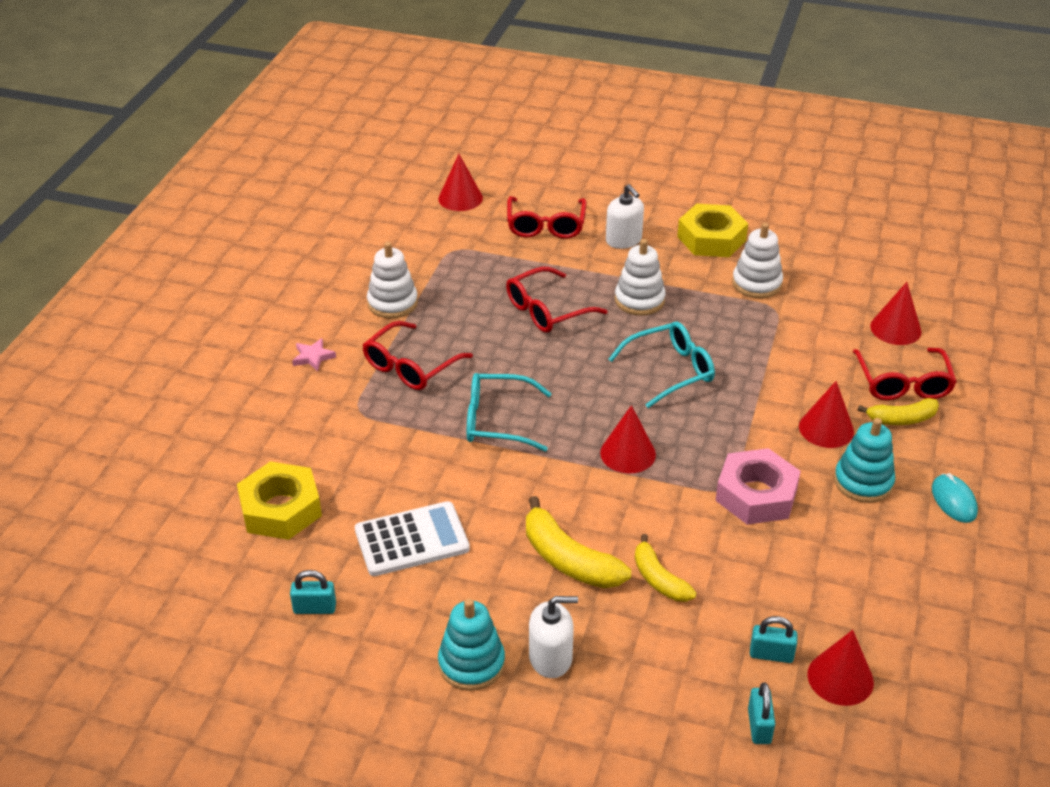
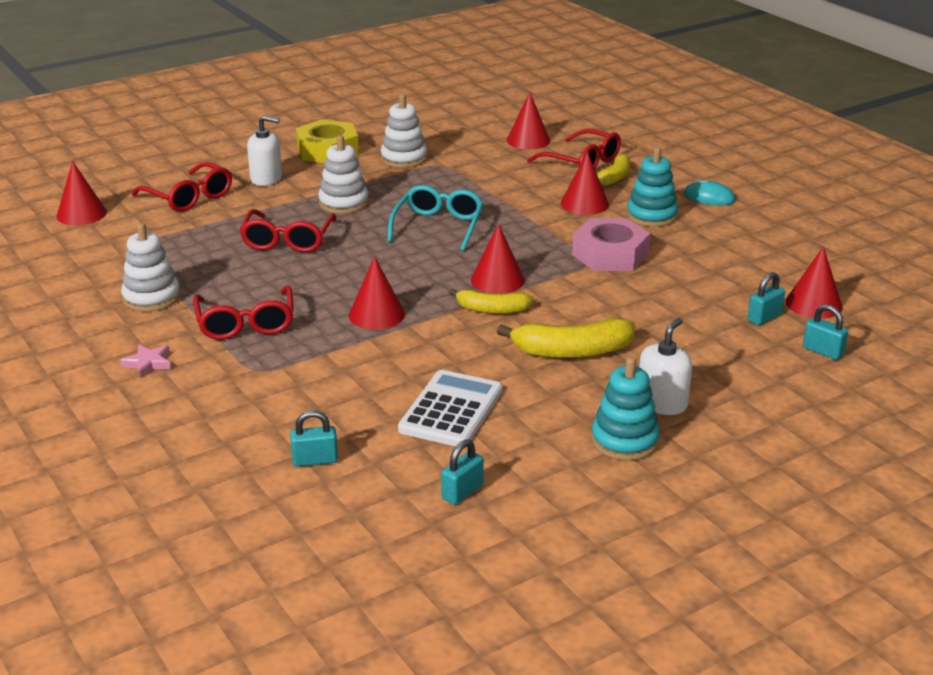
camera: 50 degrees left, 10 degrees down
yellow nut [237,461,322,540] -> turquoise padlock [290,410,338,467]
turquoise glasses [467,373,552,452] -> red cone [349,256,405,330]
yellow banana [635,534,696,602] -> yellow banana moved to [449,288,534,314]

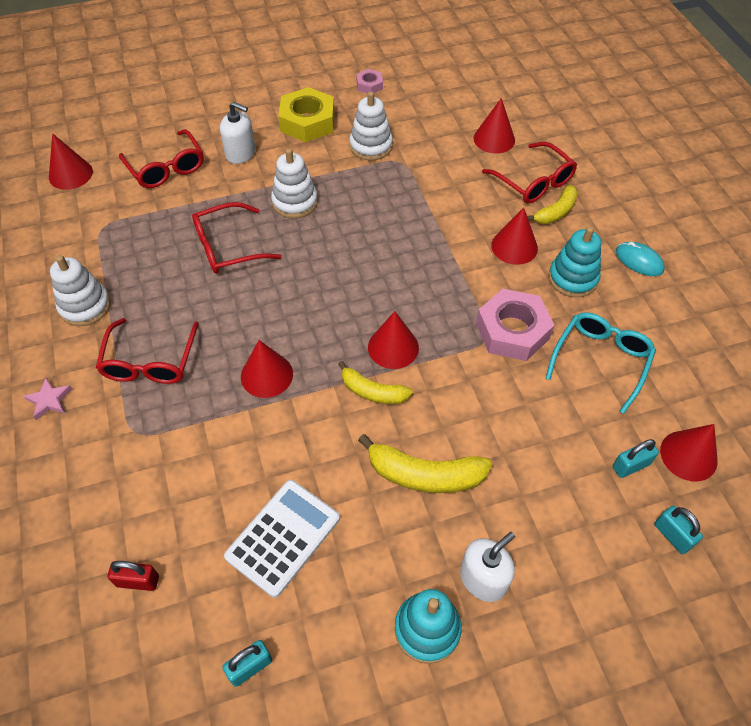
camera: 15 degrees right, 25 degrees up
red glasses [240,209,336,253] -> red glasses turned 45 degrees clockwise [192,202,281,274]
turquoise padlock [290,410,338,467] -> red padlock [107,561,159,591]
turquoise glasses [387,185,484,252] -> turquoise glasses moved to [545,312,656,414]
none -> pink nut [356,69,383,94]

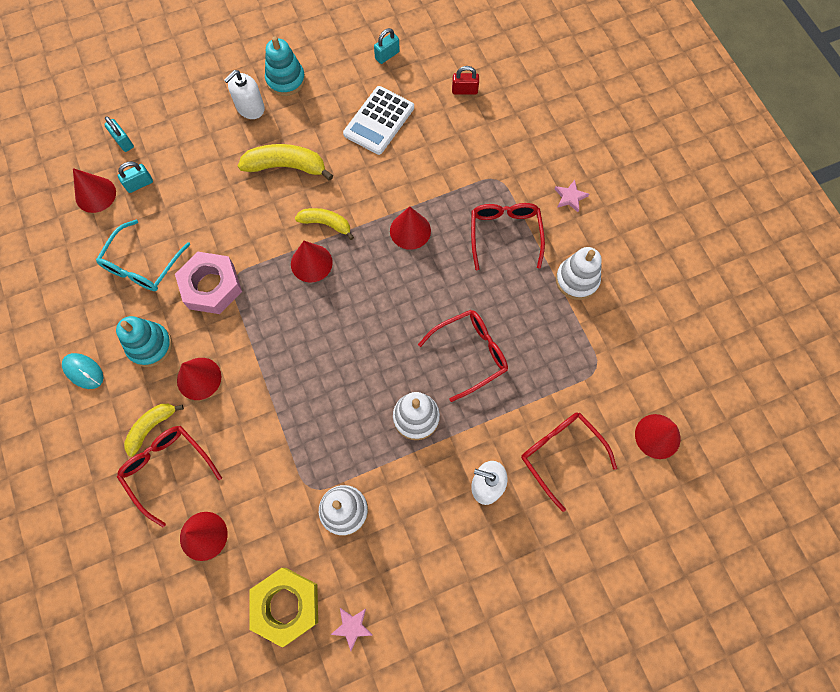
camera: 175 degrees right, 15 degrees up
yellow nut [278,87,335,142] -> yellow nut moved to [249,568,318,648]
pink nut [356,69,383,94] -> pink star [330,608,373,651]

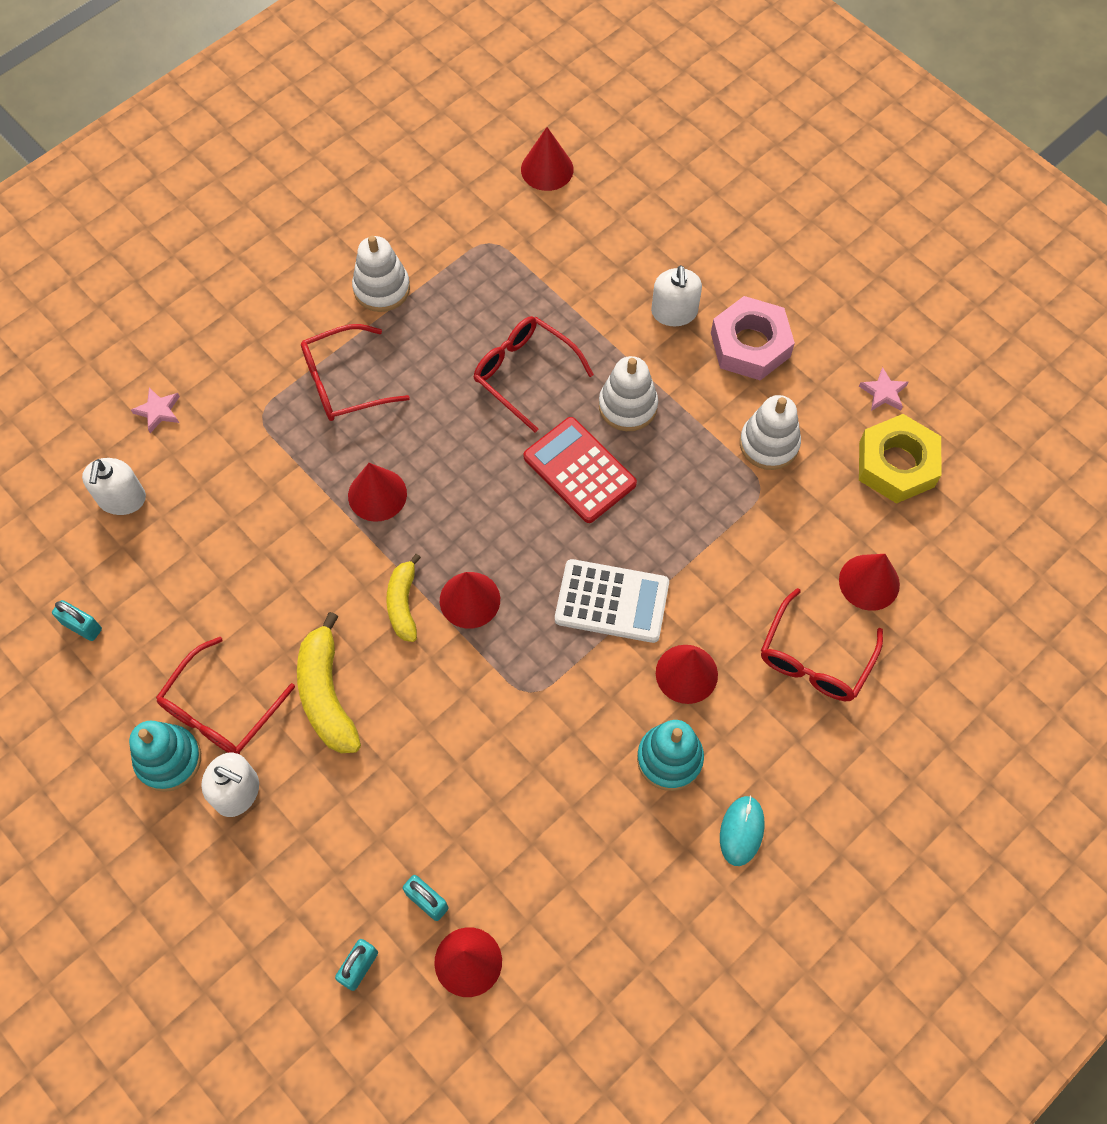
camera: 110 degrees left, 5 degrees down
turquoise glasses [96,220,191,291] -> none
yellow banana [124,404,184,457] -> none
pink nut [175,252,242,314] -> pink nut moved to [711,296,795,380]
white calculator [343,86,414,155] -> white calculator moved to [555,559,669,643]
red padlock [452,66,479,95] -> white soap dispenser [82,458,146,515]
red glasses [521,413,617,512] -> red glasses moved to [156,637,295,754]
pink star [555,180,589,212] -> pink star moved to [131,388,180,433]
none -> red calculator [523,417,637,523]

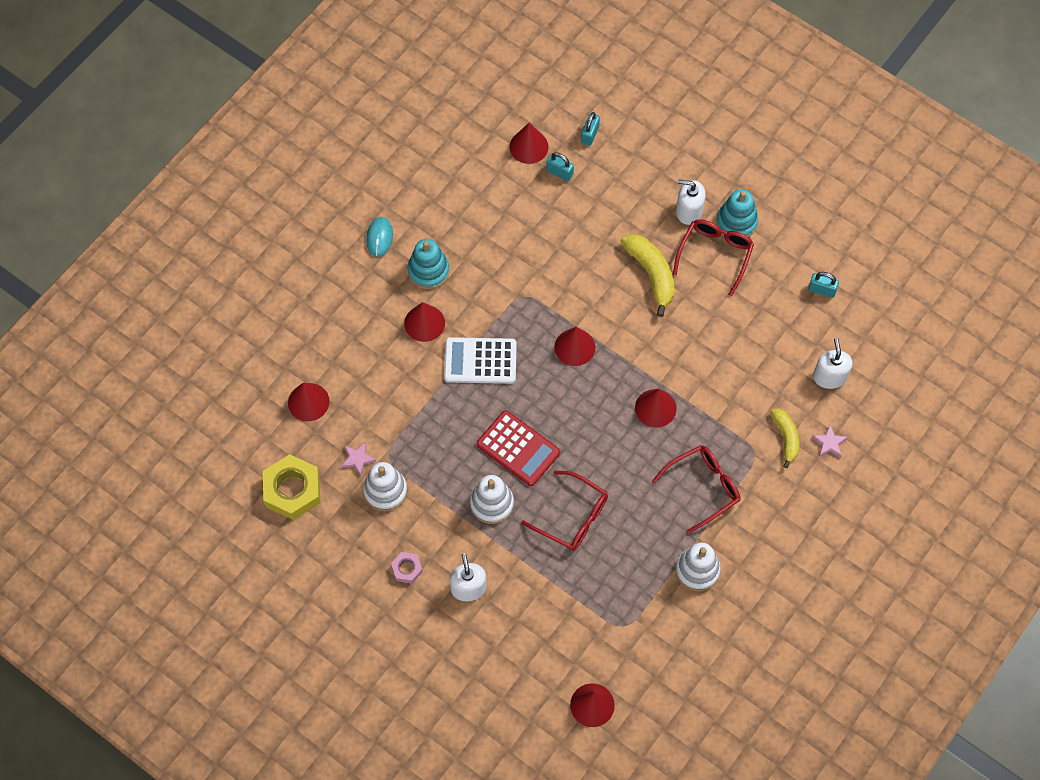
camera: 170 degrees right, 0 degrees up
yellow banana [386,554,421,642] -> yellow banana moved to [770,409,799,468]
pink nut [711,296,795,380] -> pink nut [391,552,423,584], size x0.50
red glasses [761,588,883,701] -> none
pink star [859,367,908,411] -> pink star moved to [341,442,376,476]

